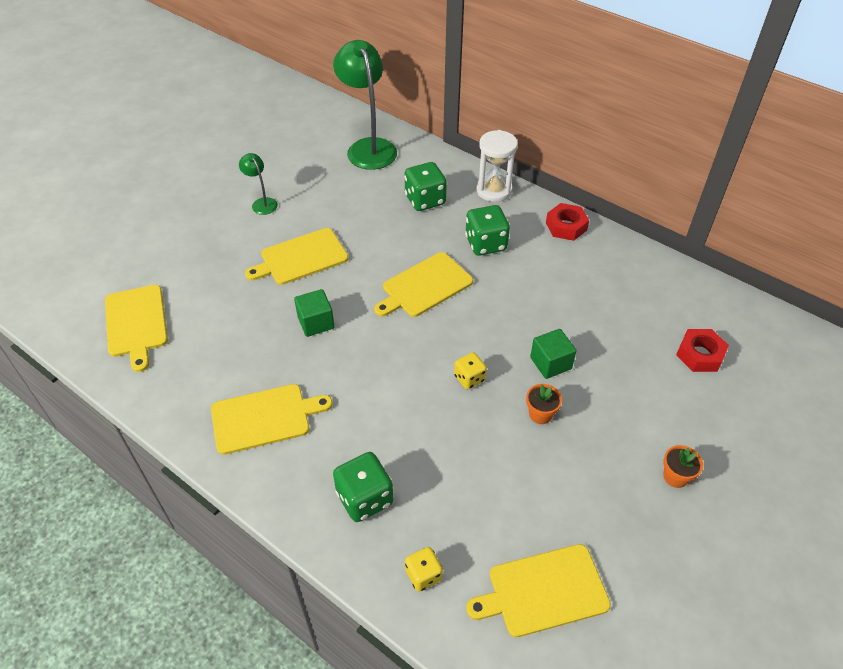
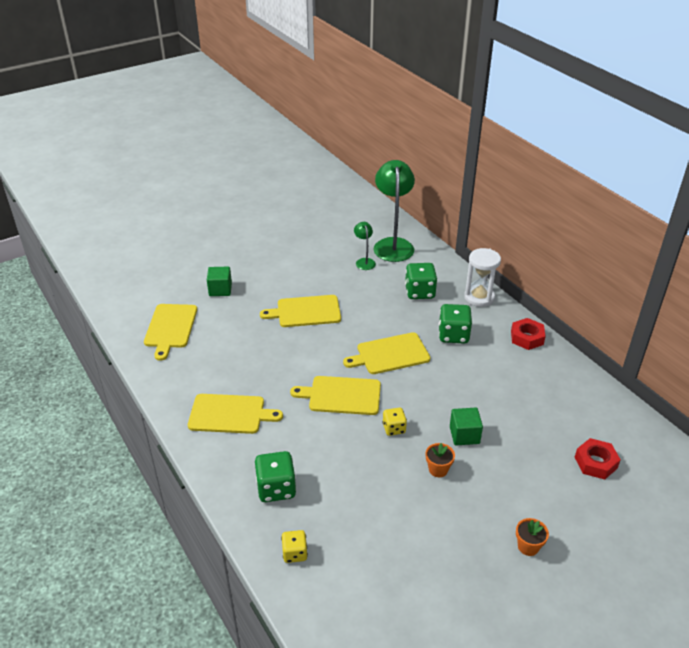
camera: 20 degrees right, 10 degrees down
green lamp [239,153,278,215] -> green lamp moved to [354,222,376,270]
green cube [294,289,335,337] -> green cube moved to [207,267,232,296]
yellow cutting board [466,544,611,637] -> yellow cutting board moved to [290,376,381,415]

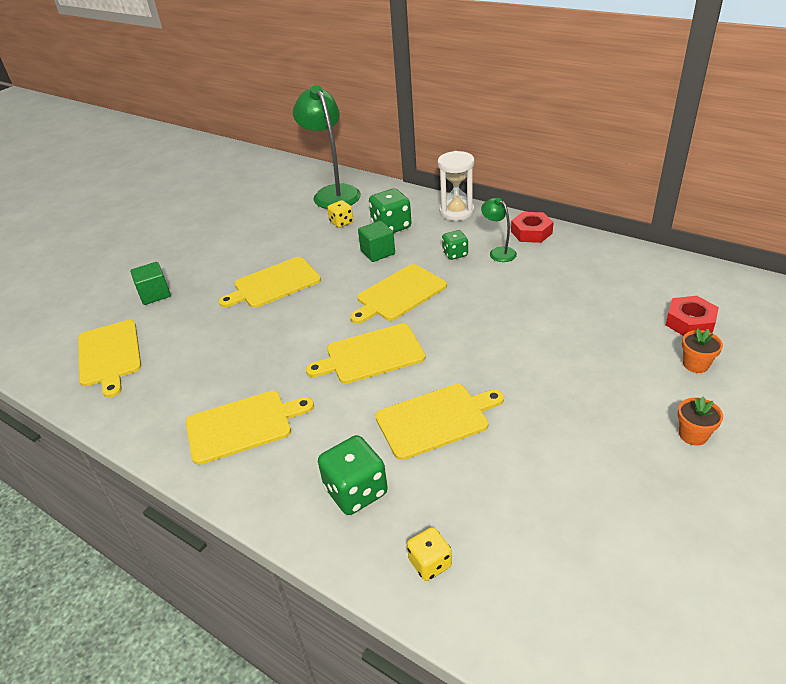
camera: 20 degrees left, 0 degrees up
green lamp [354,222,376,270] -> green lamp moved to [481,198,517,262]
yellow dice [382,408,407,436] -> yellow dice moved to [327,200,354,228]
orange flower pot [426,443,455,477] -> orange flower pot moved to [682,328,723,373]
green dice [439,304,472,344] -> green dice [442,230,468,260], size x0.60
green cube [450,408,483,445] -> green cube moved to [358,221,395,262]
none -> yellow cutting board [375,384,504,460]

